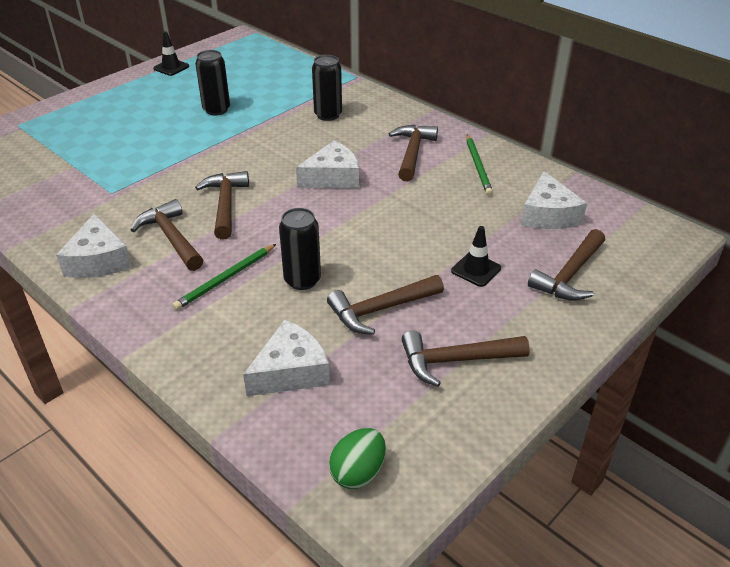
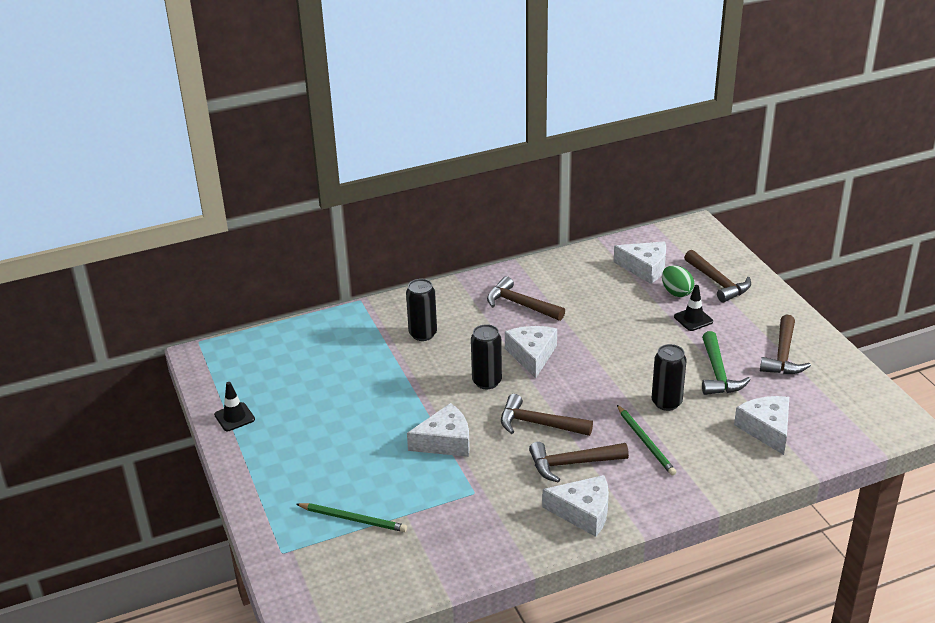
camera: 65 degrees left, 5 degrees down
black can [195,50,230,115] -> black can moved to [471,324,502,389]
brown hammer [327,275,444,335] -> green hammer [702,331,751,395]
green egg [329,428,386,489] -> green egg moved to [662,265,694,297]
green pencil [466,134,493,196] -> green pencil moved to [296,503,407,532]
none -> white cheese [407,403,470,457]

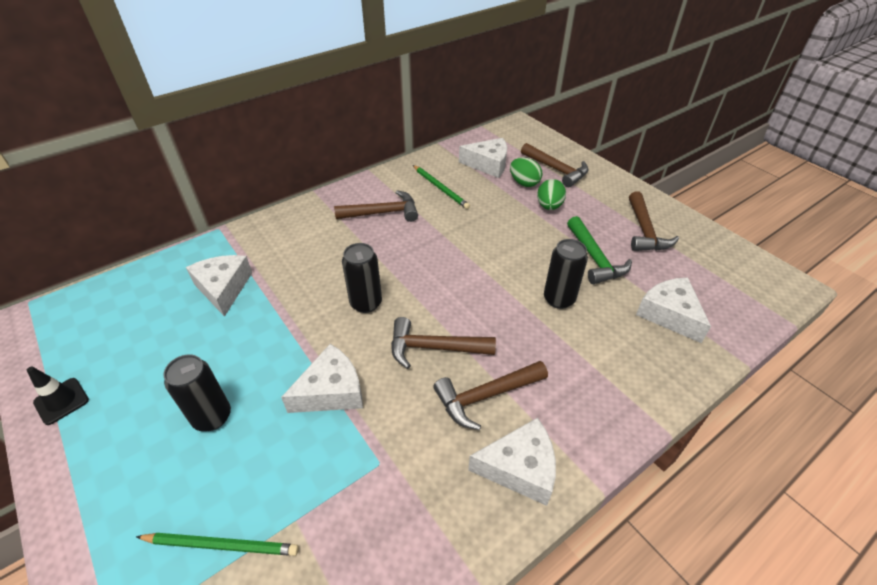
camera: 15 degrees left, 10 degrees up
black can [406,279,437,341] -> black can moved to [163,354,231,431]
brown hammer [487,276,565,321] -> brown hammer turned 150 degrees clockwise [334,190,418,222]
white cheese [505,326,557,378] -> white cheese moved to [186,255,252,317]
green pencil [617,405,676,476] -> green pencil moved to [413,165,470,209]
black traffic cone [674,285,713,331] -> green egg [537,179,566,210]

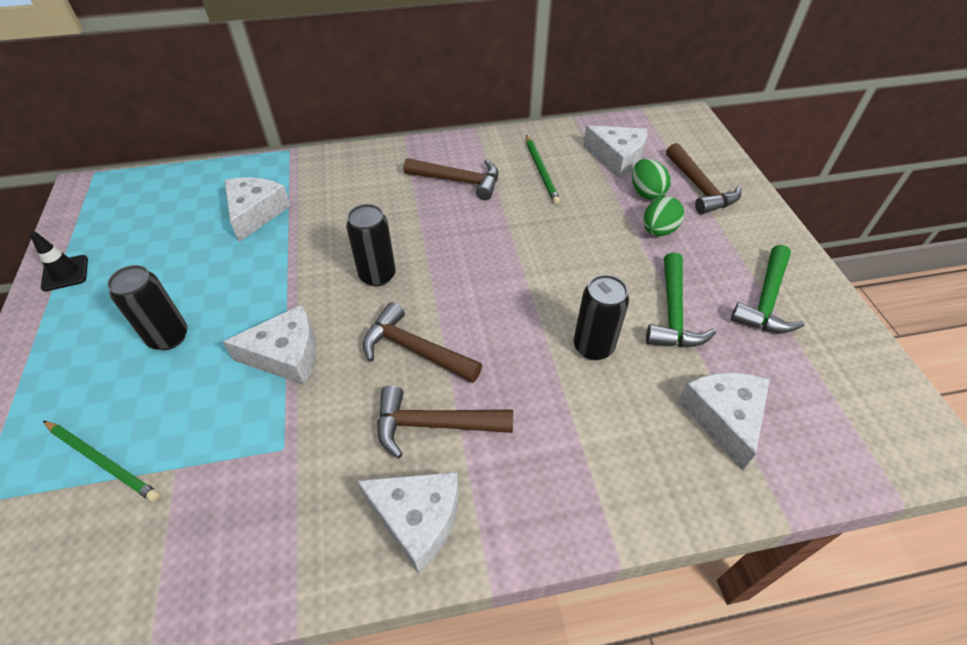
camera: 25 degrees right, 5 degrees up
brown hammer [629,191,679,251] -> green hammer [731,245,804,333]

